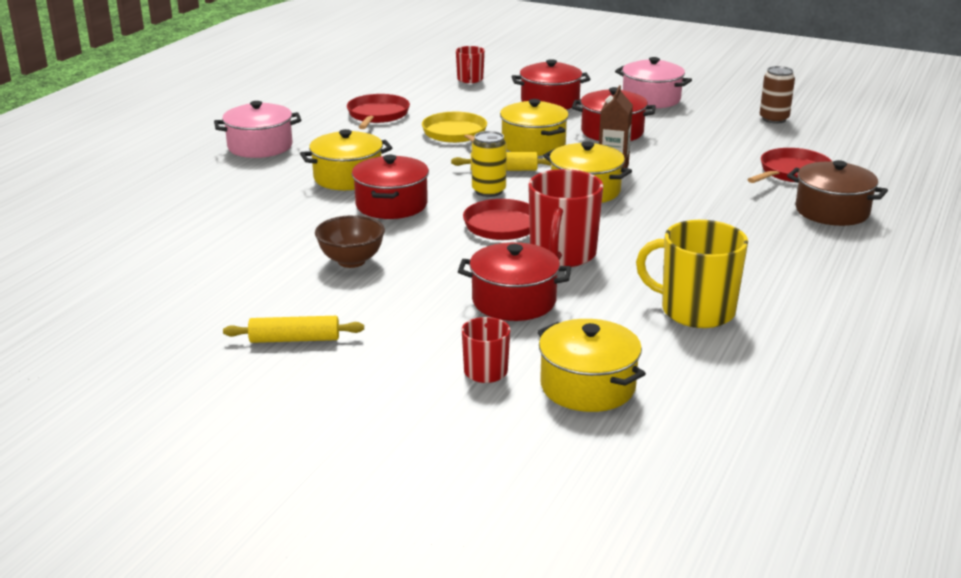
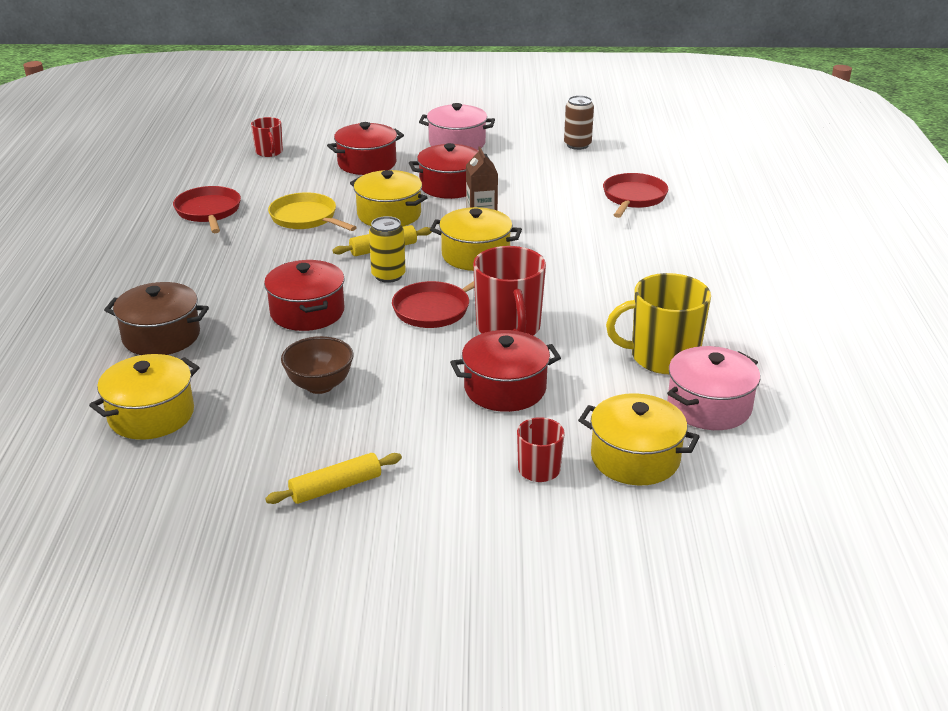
camera: 25 degrees left, 5 degrees up
pink pot [214,101,301,158] -> pink pot moved to [667,346,760,430]
yellow pot [300,129,392,190] -> yellow pot moved to [89,354,200,440]
brown pot [787,160,888,226] -> brown pot moved to [104,282,209,355]

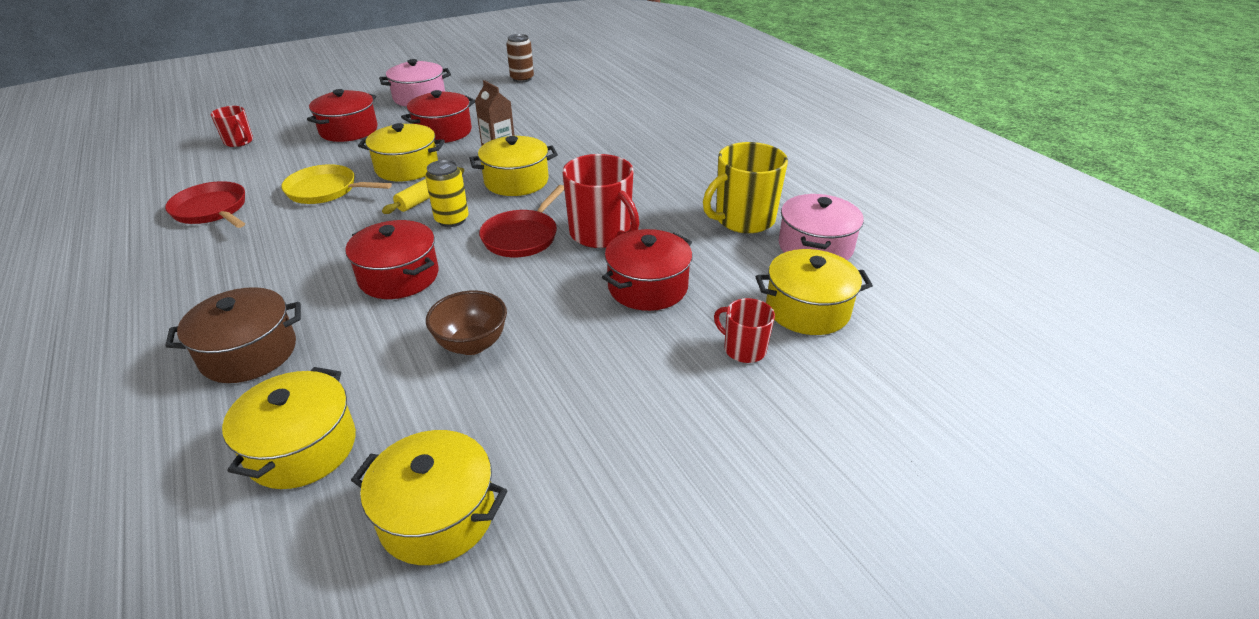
camera: 30 degrees left, 5 degrees up
yellow rolling pin [265,453,402,504] -> none
red pan [603,173,669,218] -> none
none -> yellow pot [351,430,508,565]

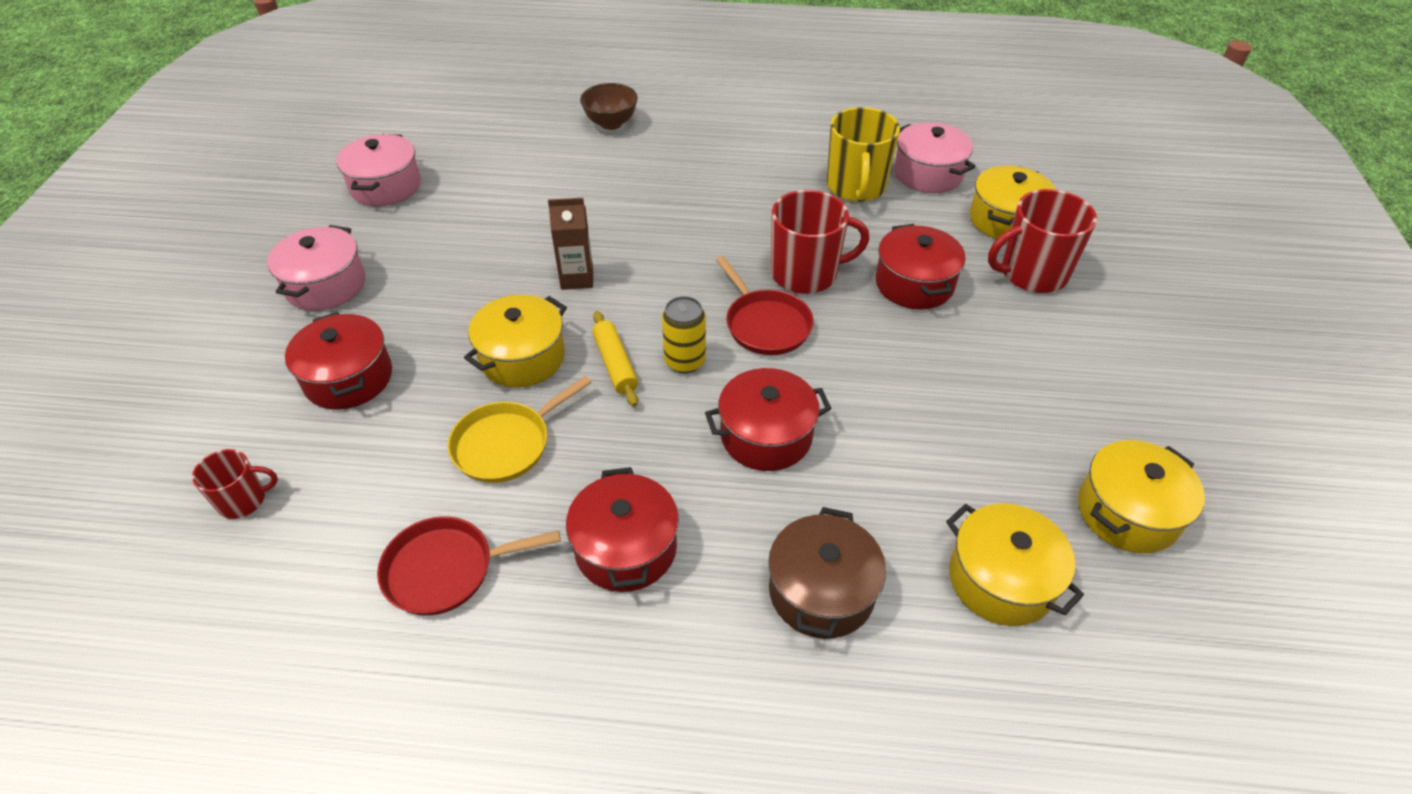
camera: 55 degrees left, 10 degrees up
red pot [401,90,475,143] -> red pot moved to [566,467,679,592]
brown bowl [426,291,507,355] -> brown bowl moved to [580,83,638,130]
yellow pot [469,136,558,196] -> none
brown can [506,34,534,83] -> pink pot [336,134,421,206]
red mug [714,298,775,363] -> red mug [988,189,1097,293], size x1.81

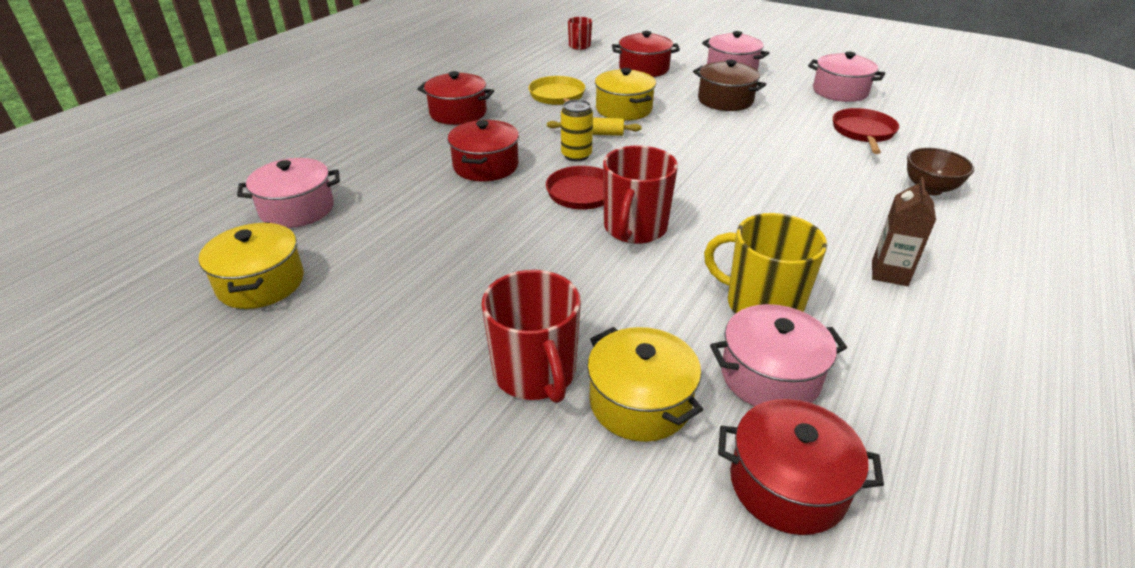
camera: 115 degrees right, 10 degrees down
red pan [377,516,561,616] -> red pan moved to [833,108,899,154]
brown carton [548,198,593,290] -> brown carton moved to [872,177,936,286]
brown pot [768,507,886,639] -> brown pot moved to [693,60,766,111]
red pot [876,224,966,309] -> red pot moved to [718,399,884,535]
yellow pot [946,504,1084,626] -> pink pot [237,158,340,228]
red mug [988,189,1097,293] -> red mug turned 150 degrees clockwise [482,270,581,403]

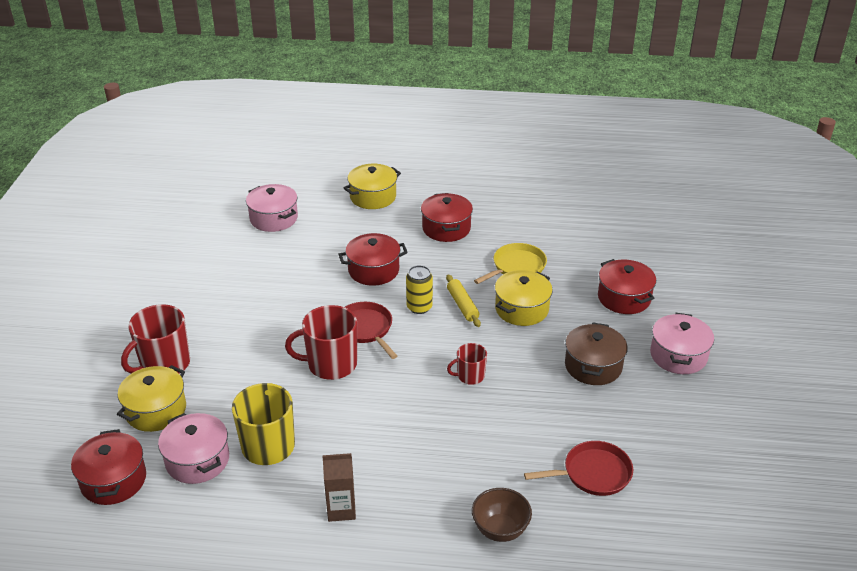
camera: 65 degrees right, 0 degrees up
yellow pot [199,222,304,309] -> yellow pot moved to [343,164,401,209]
red mug [568,17,592,50] -> red mug moved to [447,343,487,385]
pink pot [808,52,885,102] -> none

